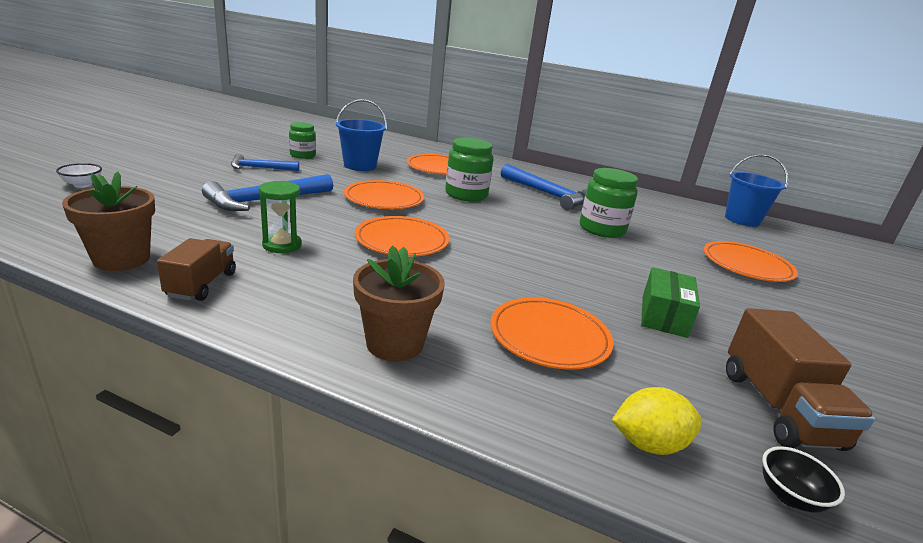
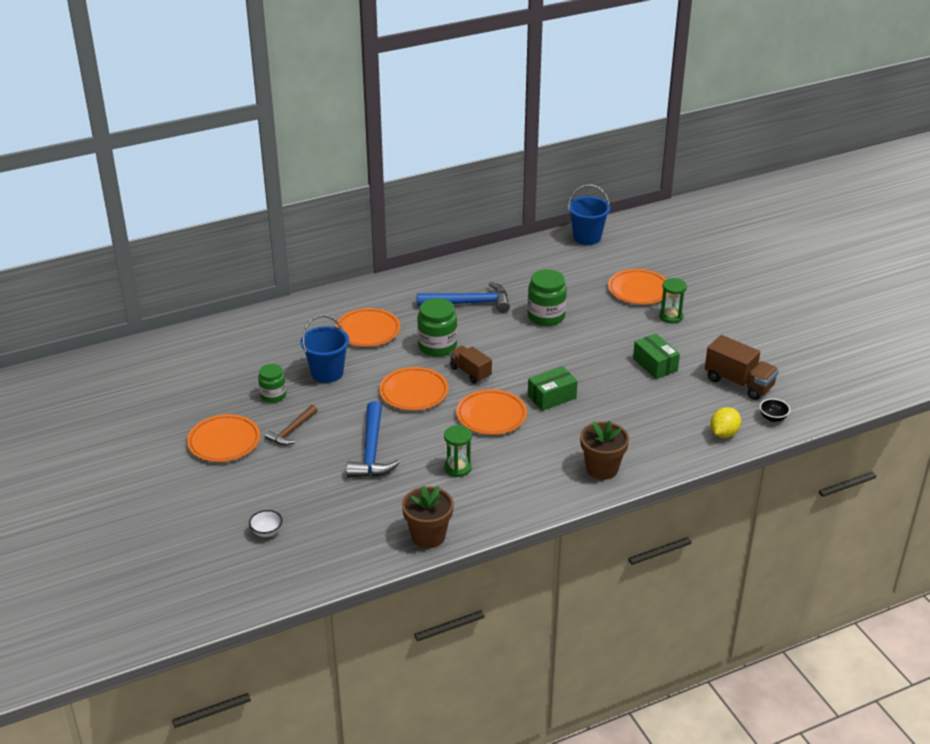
camera: 45 degrees left, 10 degrees up
brown truck [157,238,236,301] -> brown truck moved to [450,346,492,384]
blue hammer [231,154,299,171] -> brown hammer [265,405,318,445]
orange plate [490,297,613,370] -> orange plate moved to [187,414,260,462]
none -> green box [528,366,578,411]
none -> green hourglass [659,278,687,324]

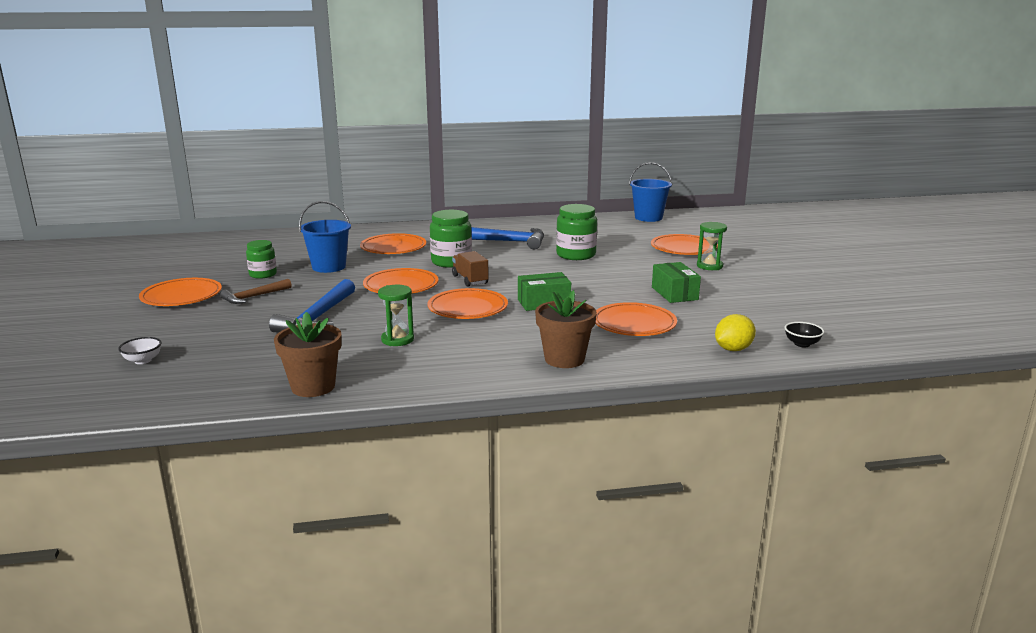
camera: 15 degrees right, 15 degrees down
brown truck [705,335,779,400] -> none
none -> orange plate [595,302,677,336]

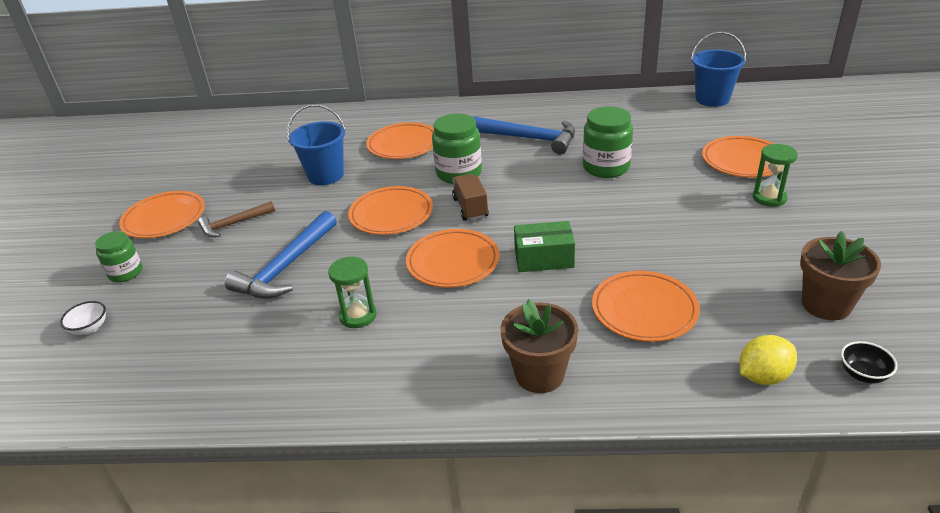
camera: 15 degrees right, 15 degrees up
green jar [246,240,277,279] -> green jar moved to [95,231,143,282]
brown flower pot [274,312,342,397] -> brown flower pot moved to [800,231,881,320]
green box [652,262,701,303] -> none

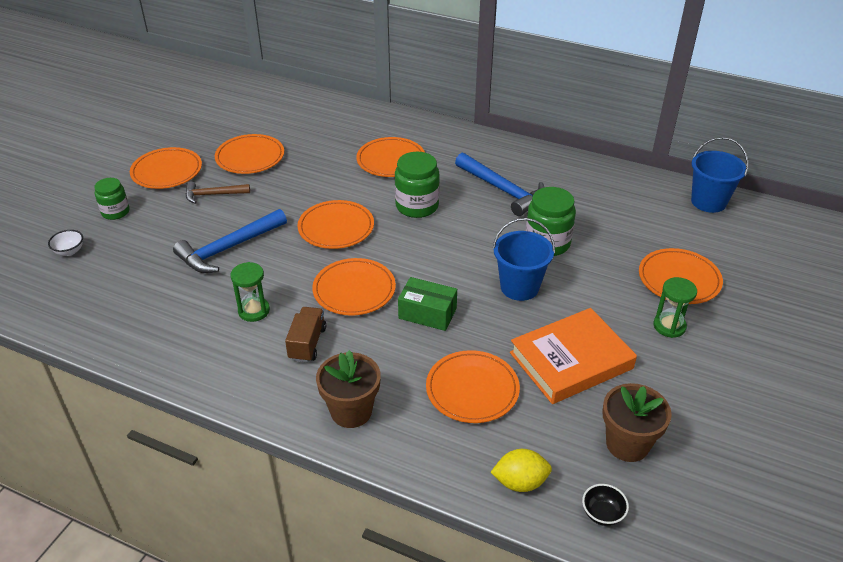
camera: 20 degrees right, 5 degrees up
blue bucket [287,104,346,185] -> blue bucket moved to [493,218,555,301]
brown truck [452,174,489,221] -> brown truck moved to [285,307,326,363]
none -> orange plate [215,134,284,174]
none -> orange book [510,308,637,404]

